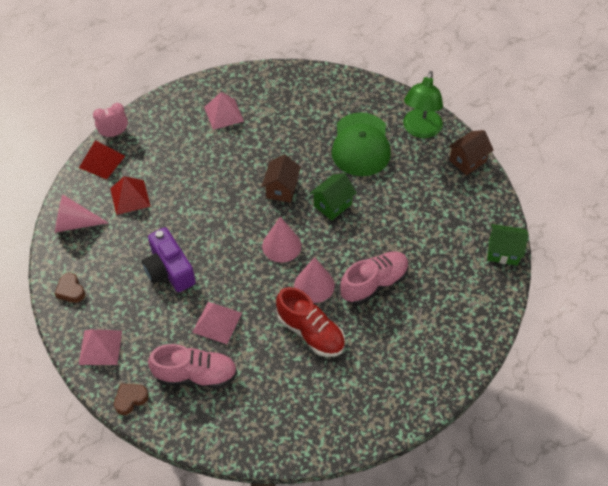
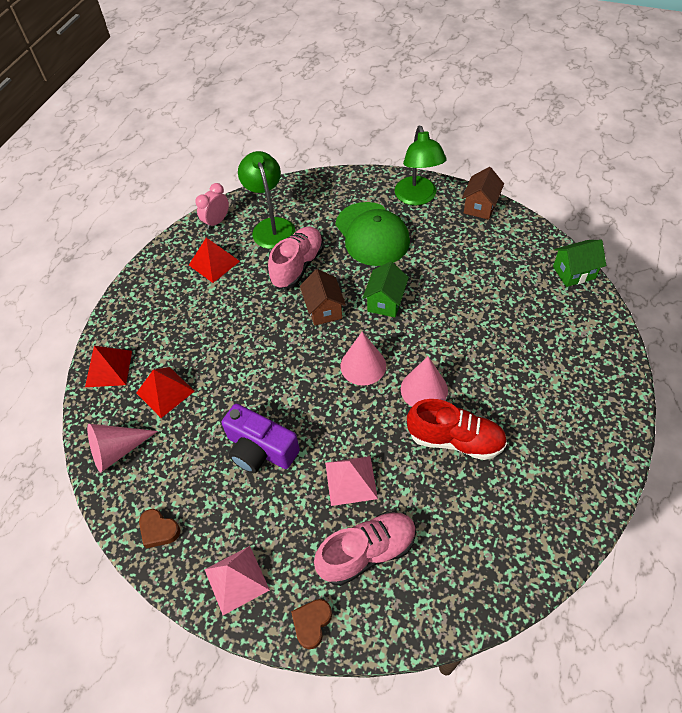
camera: 25 degrees left, 0 degrees up
pink clock [93,103,128,138] -> pink clock moved to [195,183,229,229]
pink pyramid [204,92,244,130] -> red pyramid [189,238,240,283]
pink shoe [340,251,409,305] -> pink shoe moved to [268,227,324,289]
none -> green lamp [238,151,295,249]

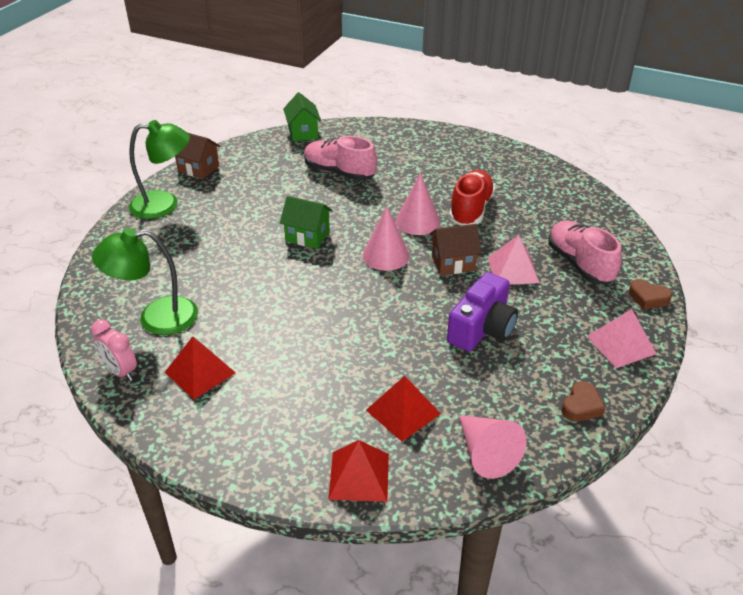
camera: 90 degrees left, 15 degrees down
pink shoe [268,227,324,289] -> pink shoe moved to [304,136,377,181]
brown house [300,269,346,326] -> brown house moved to [430,224,481,275]
green cap [335,202,410,266] -> none

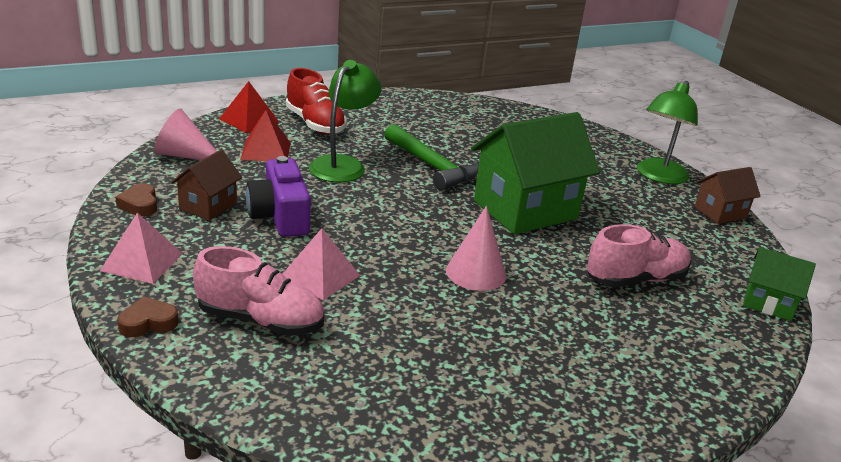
camera: 125 degrees right, 10 degrees down
pink clock [91,319,137,381] -> none
green lamp [92,228,198,335] -> green lamp moved to [309,60,382,182]
red pyramid [165,337,236,400] -> none
green house [280,196,333,249] -> green house [471,112,600,234], size x1.97
pink cone [363,206,410,271] -> none
brown house [430,224,481,275] -> brown house moved to [171,150,242,221]
red shoe [449,170,495,225] -> red shoe moved to [286,68,347,135]
none -> green hammer [384,124,479,191]

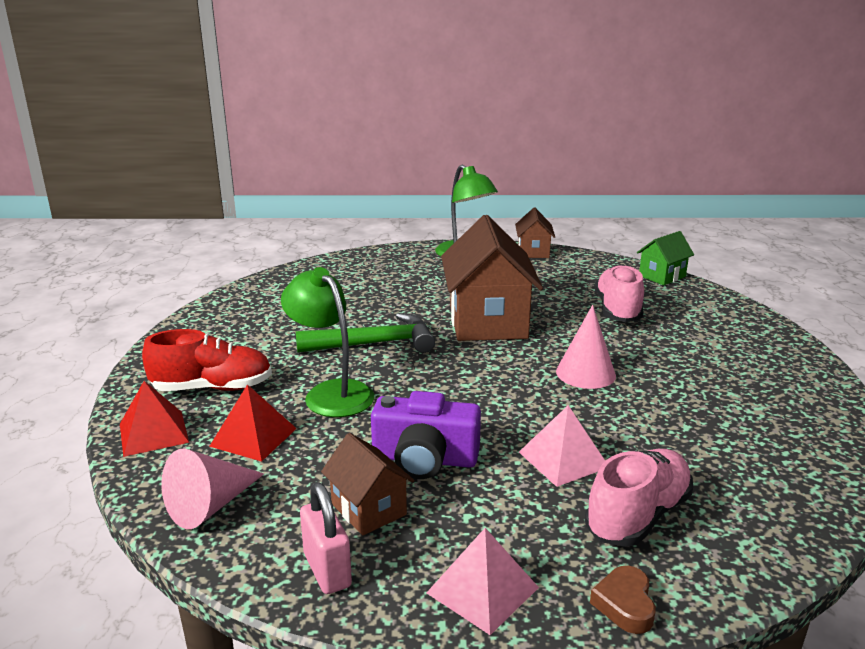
camera: 60 degrees left, 5 degrees down
brown heart [116,183,157,216] -> pink padlock [300,482,352,594]
green house [471,112,600,234] -> brown house [441,215,543,341]

